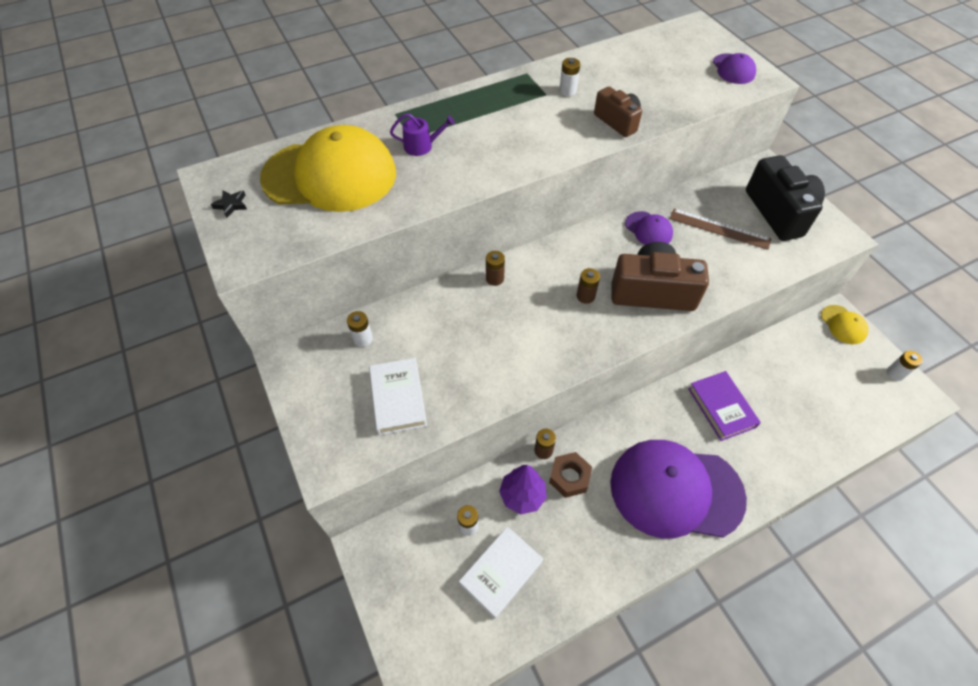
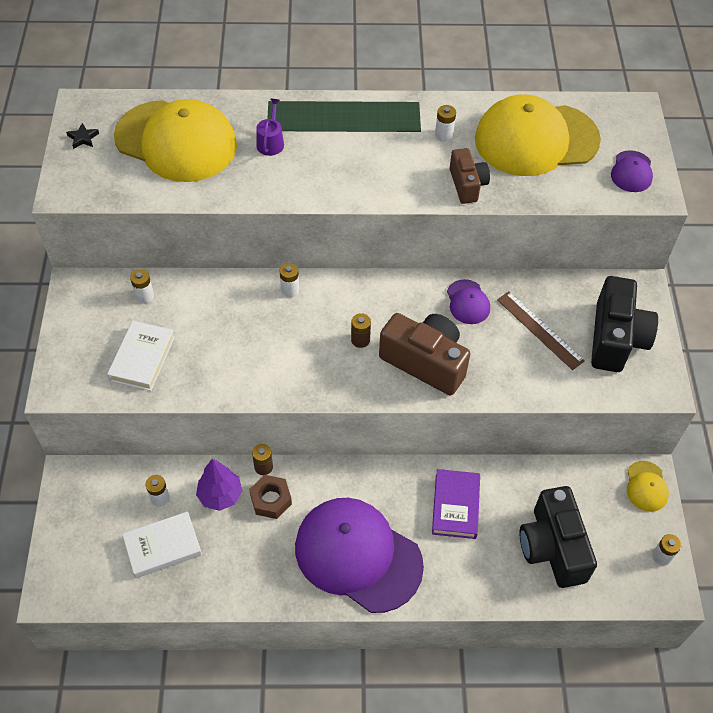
camera: 25 degrees right, 0 degrees up
purple watering can [390,113,455,156] -> purple watering can turned 105 degrees counterclockwise [256,99,284,156]
brown battery [486,251,505,286] -> white battery [279,263,299,297]
none -> yellow cap [475,94,601,176]
none -> black camera [519,486,597,588]

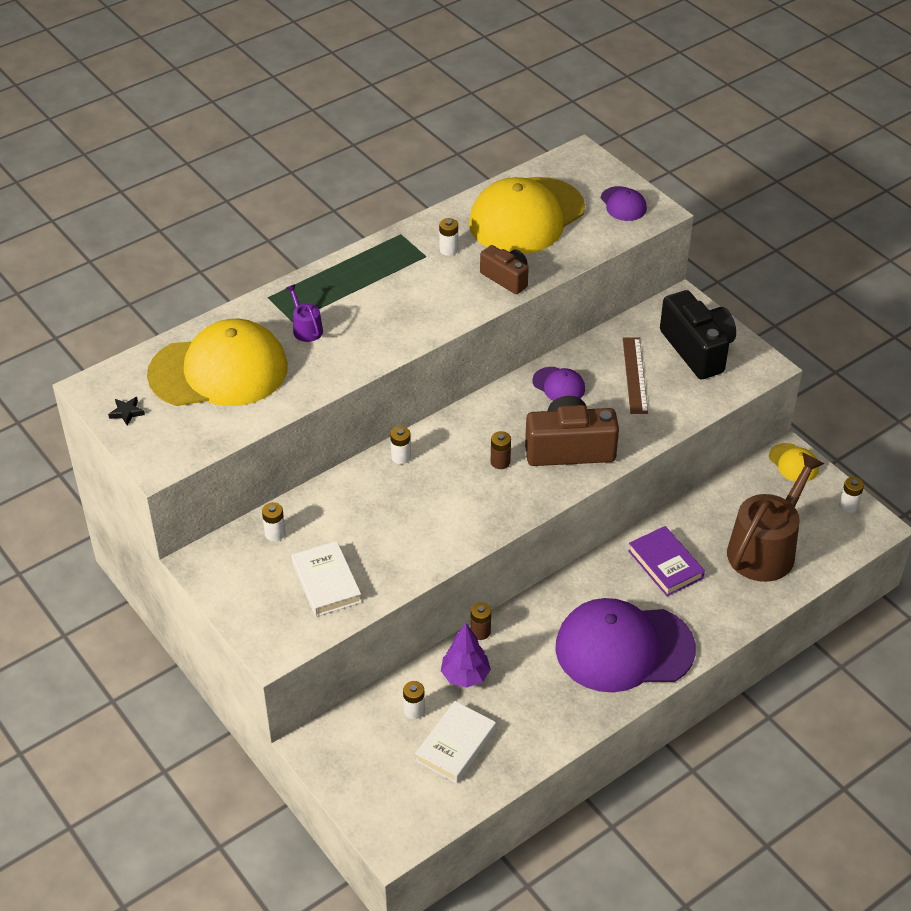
camera: 35 degrees left, 10 degrees down
brown nut [249,475,292,519] -> none
brown ruler [497,291,585,370] -> brown ruler turned 75 degrees clockwise [623,337,648,414]
black camera [519,486,597,588] -> brown watering can [727,452,824,582]

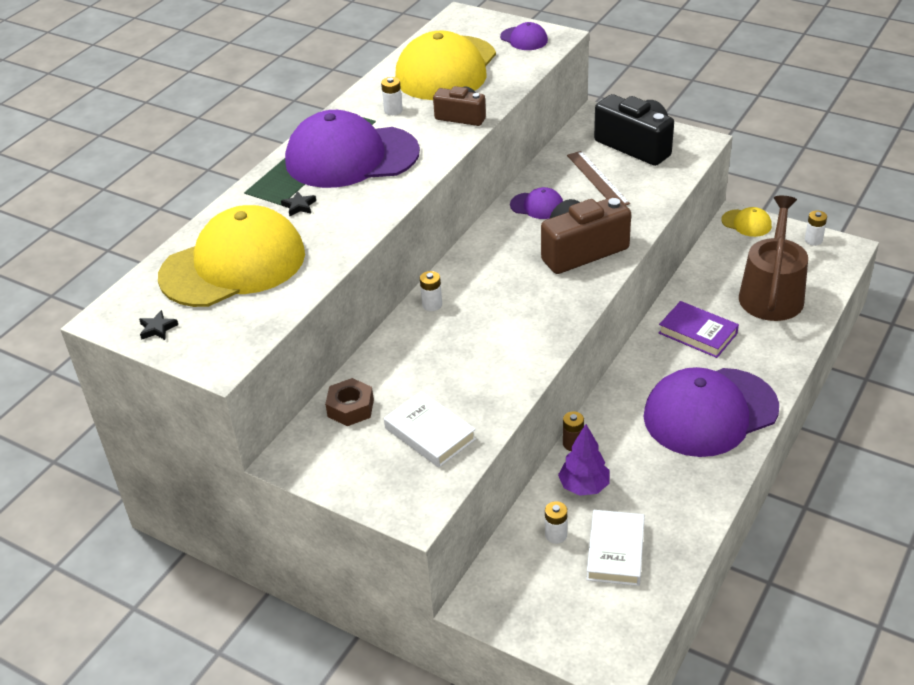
camera: 20 degrees left, 5 degrees down
white battery [262,502,285,541] -> brown nut [325,378,374,426]
purple watering can [286,284,323,342] -> black star [281,191,316,216]
brown battery [491,431,511,469] -> none
none -> purple cap [285,110,420,188]

